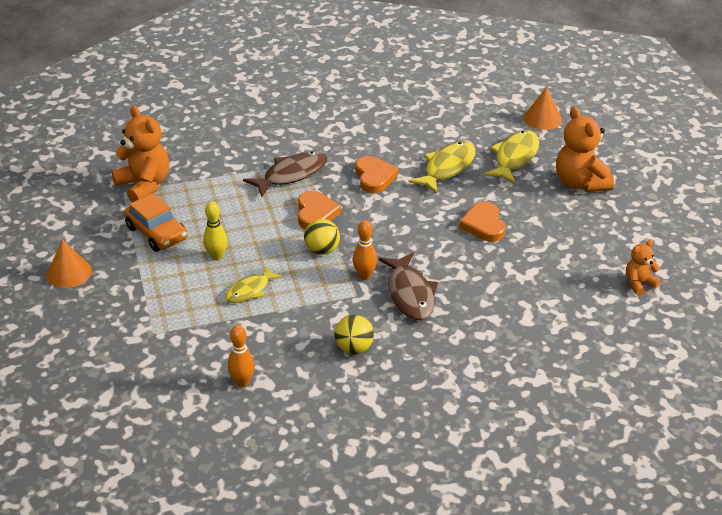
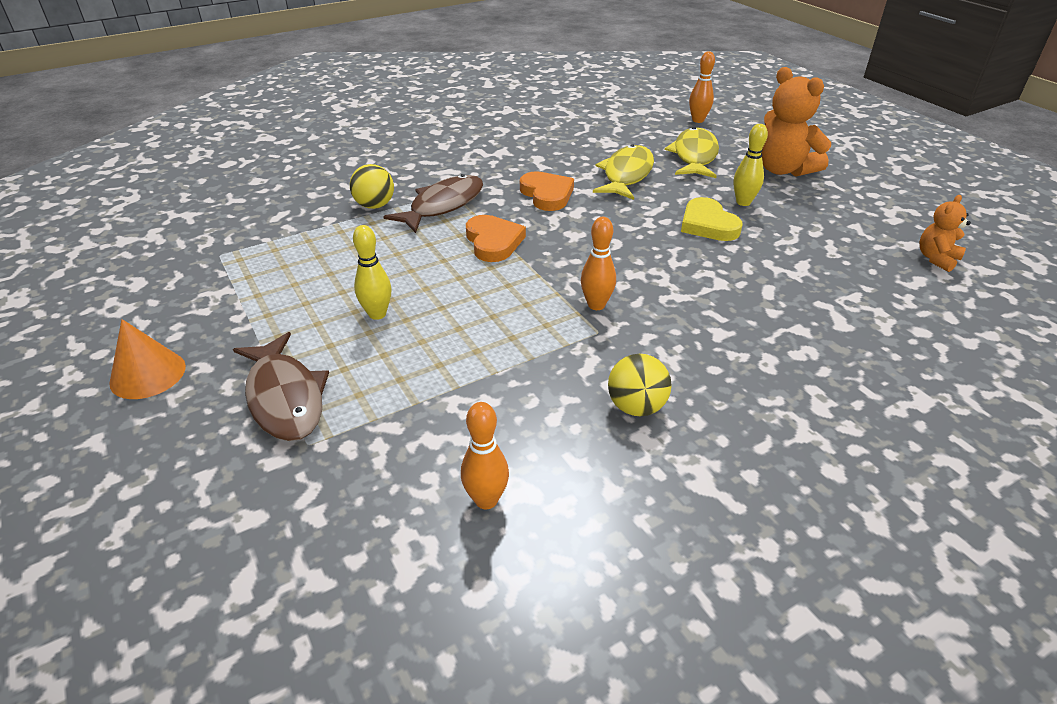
camera: 15 degrees left, 0 degrees up
orange teddy bear [112,106,169,202] -> none
orange car [124,193,187,252] -> none
yellow fish [225,266,283,303] -> none
yellow ball [304,219,340,255] -> yellow ball moved to [350,164,394,209]
brown fish [379,253,438,320] -> brown fish moved to [233,332,329,441]
orange heart [459,202,506,242] -> yellow heart [681,197,743,241]
orange cone [524,87,562,130] -> orange bowling pin [689,51,715,123]
none -> yellow bowling pin [734,124,768,206]

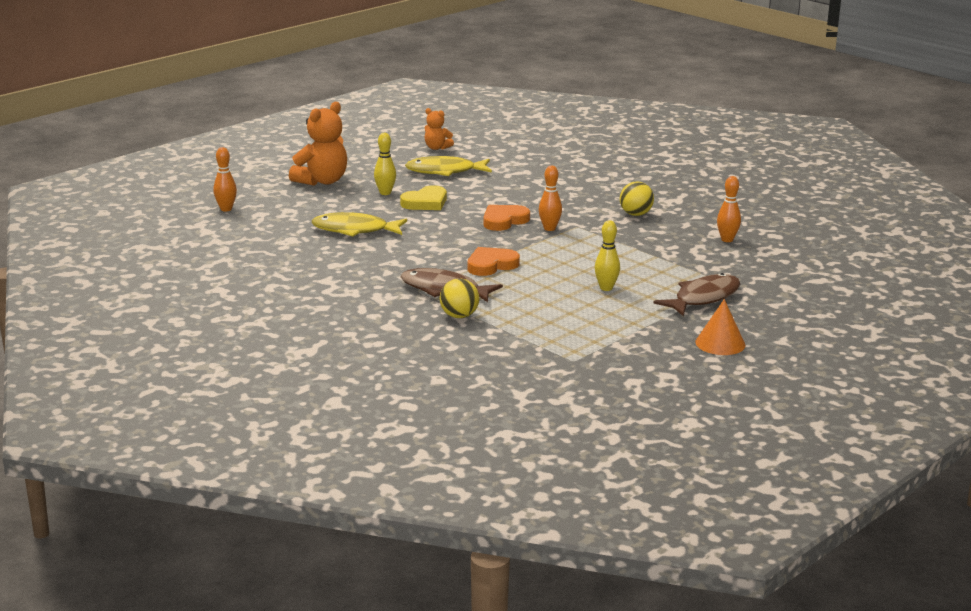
camera: 105 degrees left, 15 degrees down
orange heart [520,171,574,211] -> orange heart moved to [483,205,530,231]
yellow fish [665,127,719,178] -> yellow fish moved to [405,156,492,176]

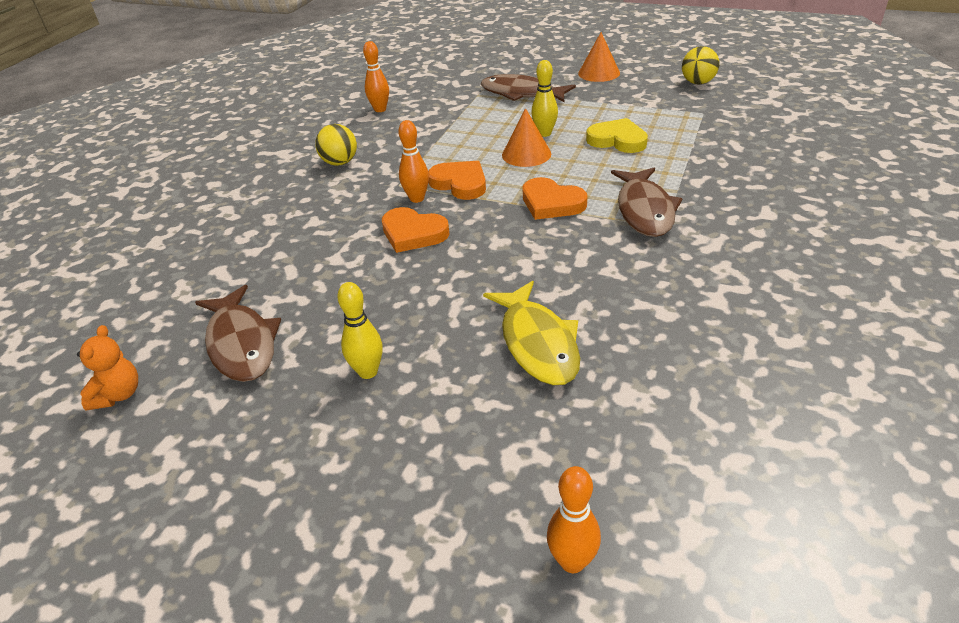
camera: 110 degrees left, 15 degrees up
orange teddy bear [289,102,347,186] -> none
yellow heart [400,185,447,210] -> yellow heart moved to [586,118,648,153]
yellow fish [405,156,492,176] -> brown fish [195,285,281,382]
yellow ball [440,279,479,318] -> yellow ball moved to [682,46,719,84]
none -> orange heart [428,161,486,200]
none -> orange cone [502,108,551,167]

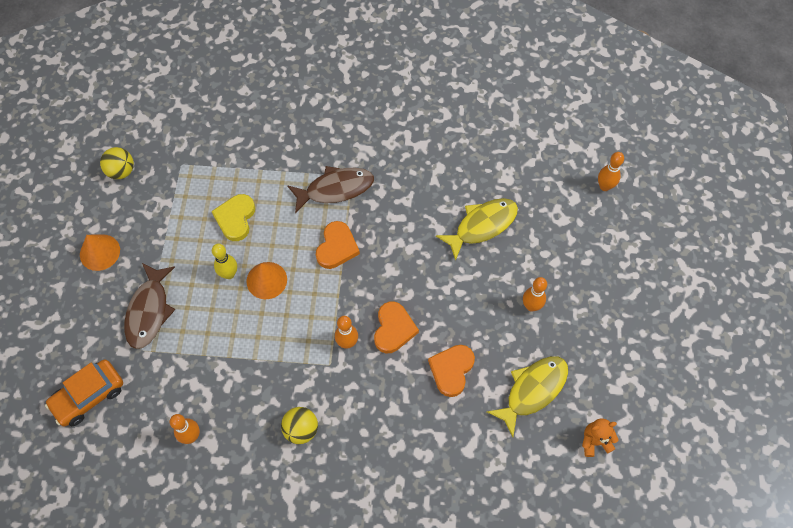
camera: 110 degrees left, 25 degrees up
brown fish [195,285,281,382] -> yellow fish [487,356,568,437]
yellow bowling pin [337,282,383,379] -> orange bowling pin [523,277,547,312]
orange heart [428,161,486,200] -> orange heart moved to [428,345,475,397]
none -> orange car [45,359,123,426]

